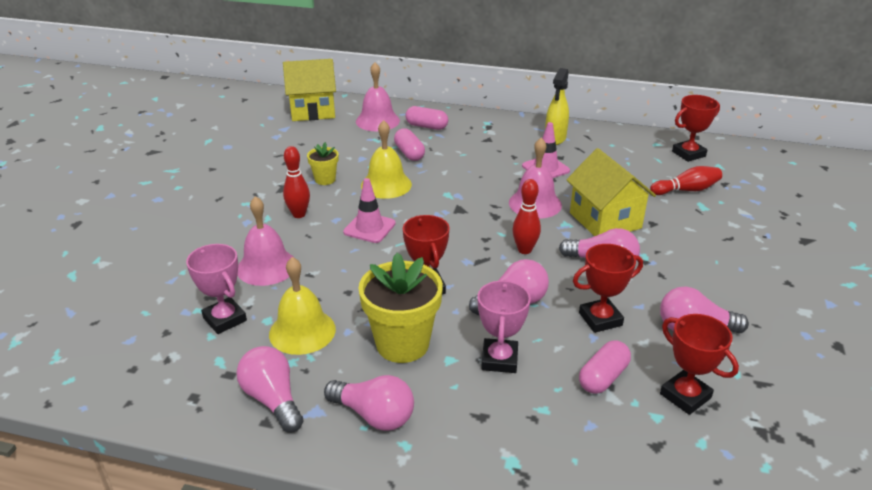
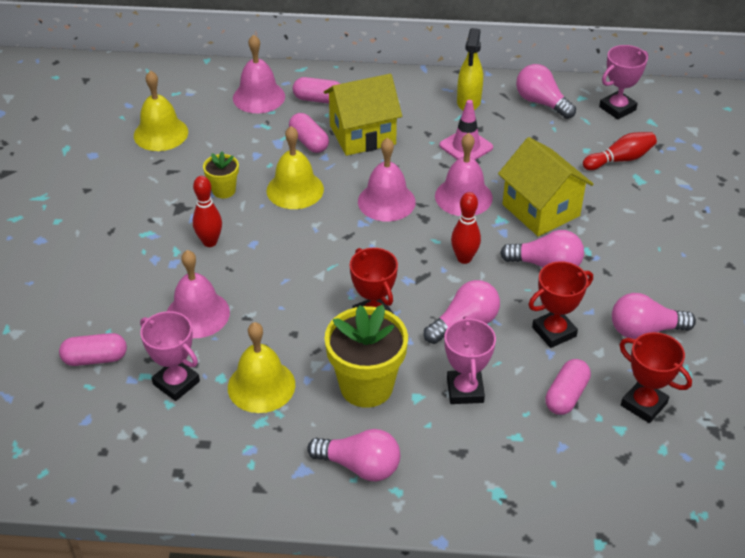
camera: 10 degrees left, 10 degrees up
pink light bulb [237,346,303,432] -> pink light bulb moved to [516,64,576,119]
yellow house [283,59,336,121] -> yellow house moved to [324,74,402,156]
pink traffic cone [343,178,396,243] -> none
red trophy [672,95,720,162] -> pink trophy [599,45,648,120]
none -> pink capsule [59,333,127,366]
none -> yellow bell [134,70,188,151]
none -> pink bell [358,138,416,222]

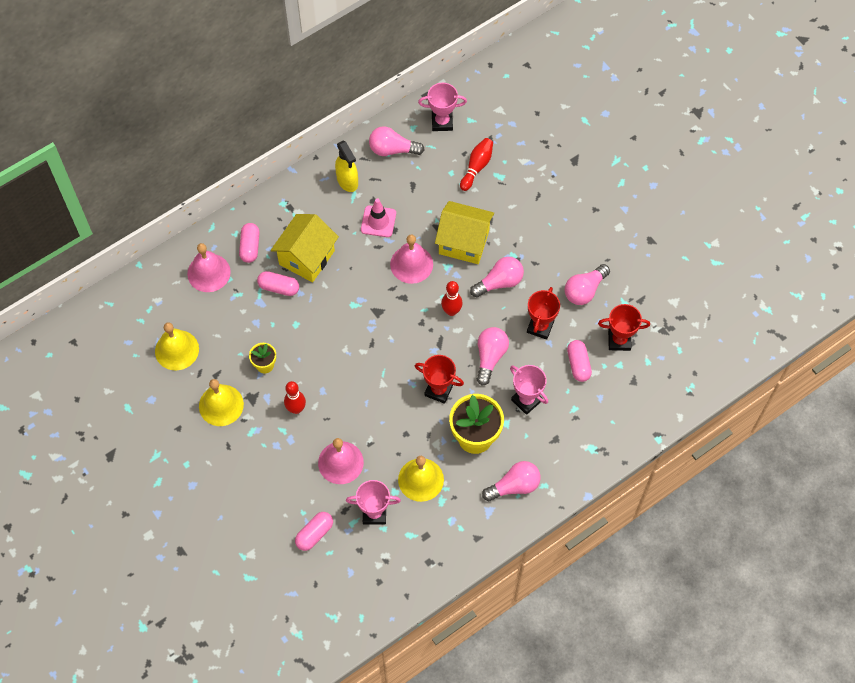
camera: 40 degrees left, 20 degrees up
yellow bell [266,126,324,209] -> yellow bell moved to [199,379,244,426]
pink capsule [293,77,340,103] -> pink capsule turned 60 degrees counterclockwise [239,223,260,263]
pink bell [358,138,416,222] -> none
pink trophy [599,45,648,120] -> pink trophy turned 75 degrees clockwise [418,83,467,131]

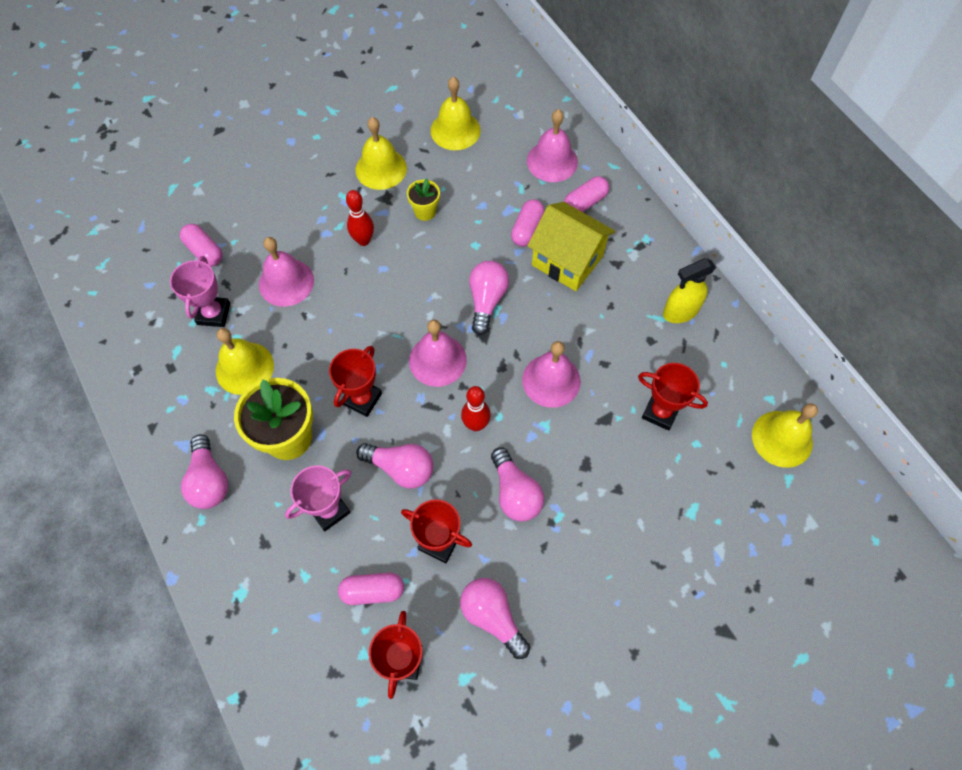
camera: 95 degrees right, 0 degrees up
pink capsule [239,223,260,263] -> pink capsule turned 45 degrees counterclockwise [564,176,609,212]
pink traffic cone [361,198,396,237] -> none
pink light bulb [369,126,424,156] -> pink light bulb moved to [469,261,509,335]
pink trophy [418,83,467,131] -> yellow bell [752,403,818,468]
yellow house [435,201,494,264] -> none
red bowling pin [460,138,493,191] -> none
none -> pink bell [409,320,467,387]
none -> red trophy [638,363,708,431]

